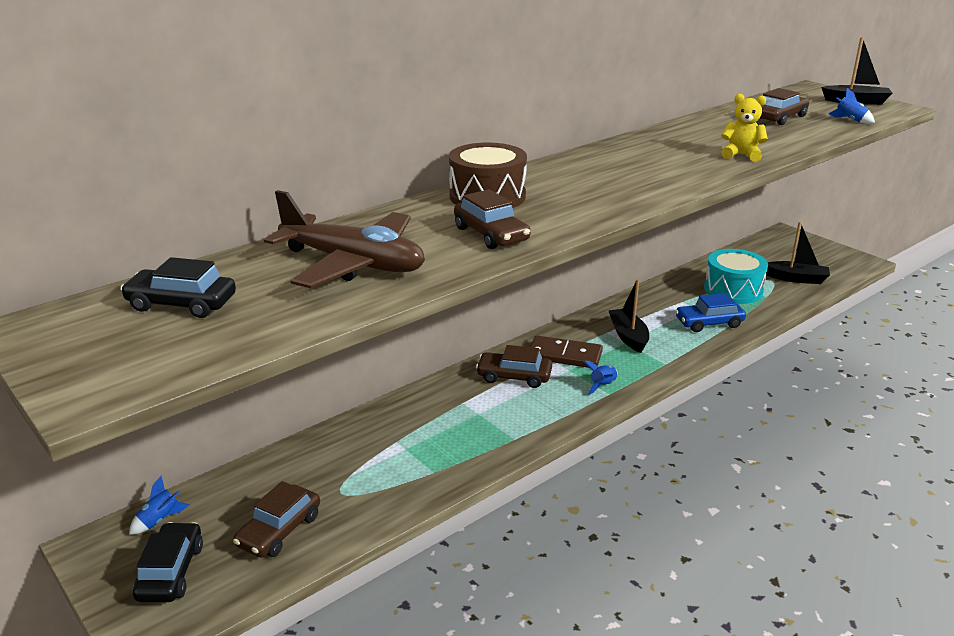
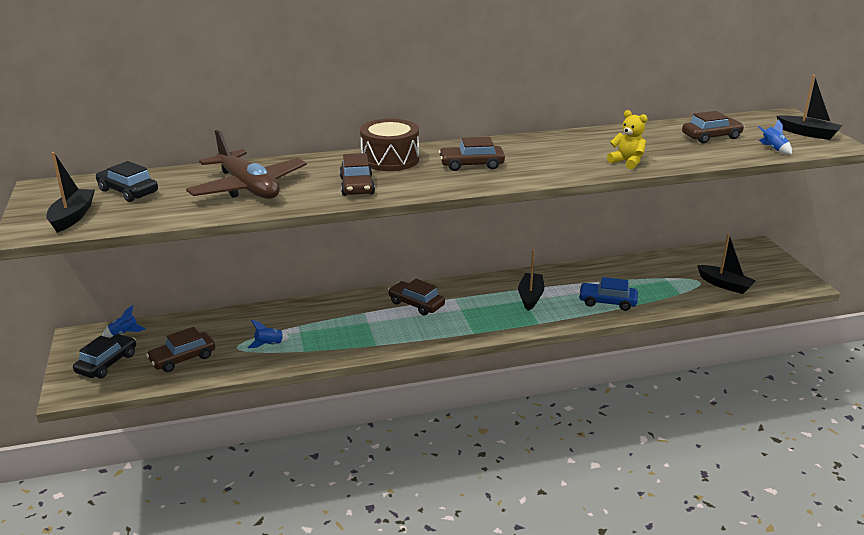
camera: 25 degrees right, 0 degrees up
brown domino [530,335,603,368] -> none
blue rocket [584,361,618,395] -> blue rocket moved to [248,320,290,348]
turquoise drum [704,249,768,304] -> none
none -> black boat [46,152,95,233]
none -> brown car [439,137,505,171]

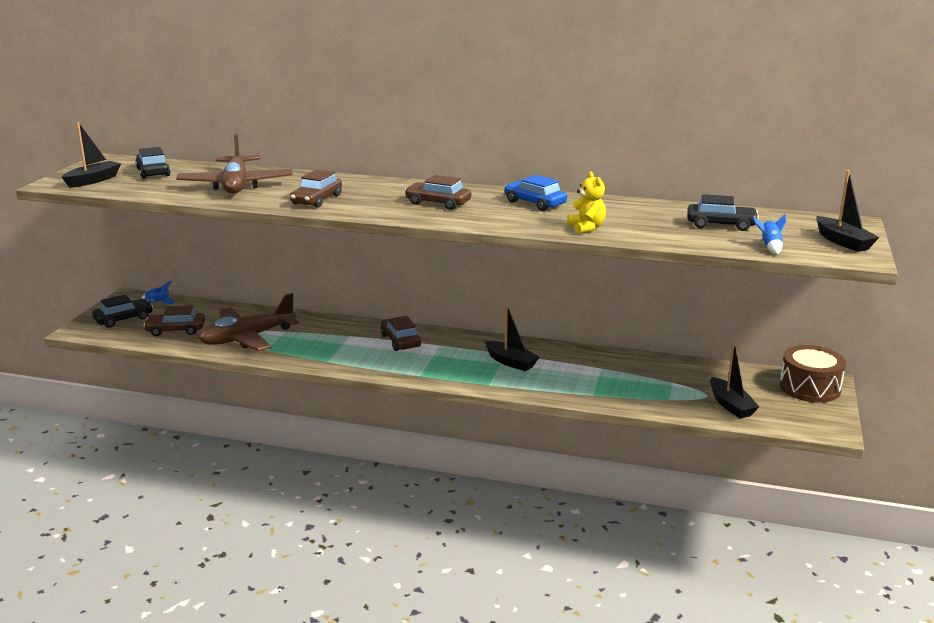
camera: 30 degrees right, 5 degrees down
blue rocket [248,320,290,348] -> brown plane [198,293,299,351]
brown drum [360,119,419,171] -> brown drum moved to [779,345,846,403]
black boat [518,250,544,311] -> black boat turned 90 degrees clockwise [485,304,540,371]
blue car [578,277,638,311] -> blue car moved to [504,175,567,211]
brown car [682,111,744,144] -> black car [687,194,759,231]

